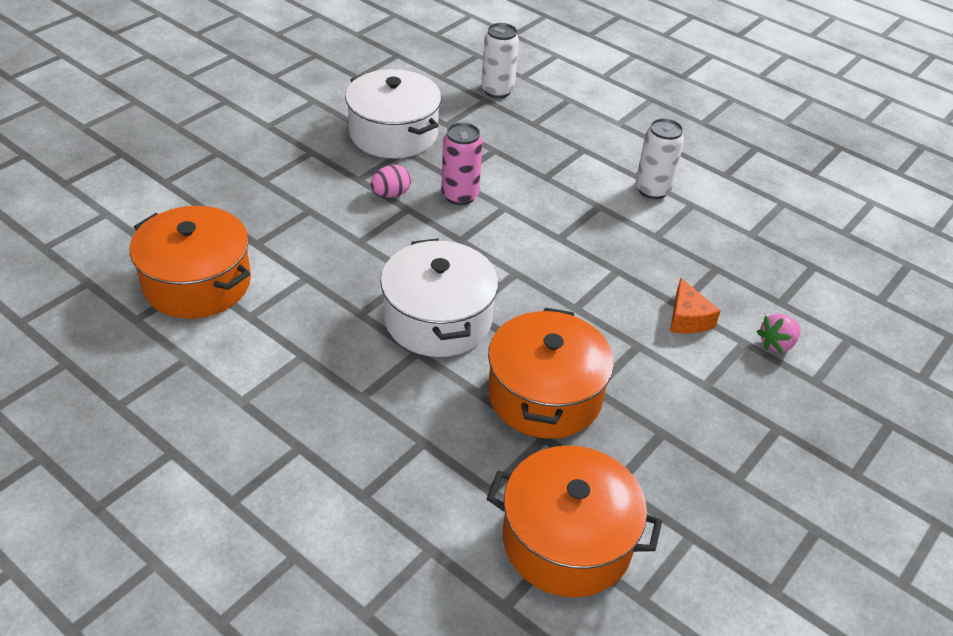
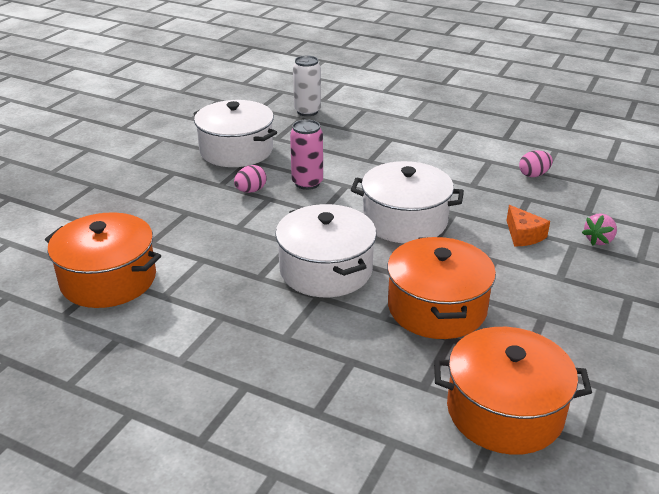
camera: 10 degrees left, 10 degrees down
white can [636,118,684,199] -> none
none -> white pot [351,161,464,243]
none -> pink egg [519,150,553,177]

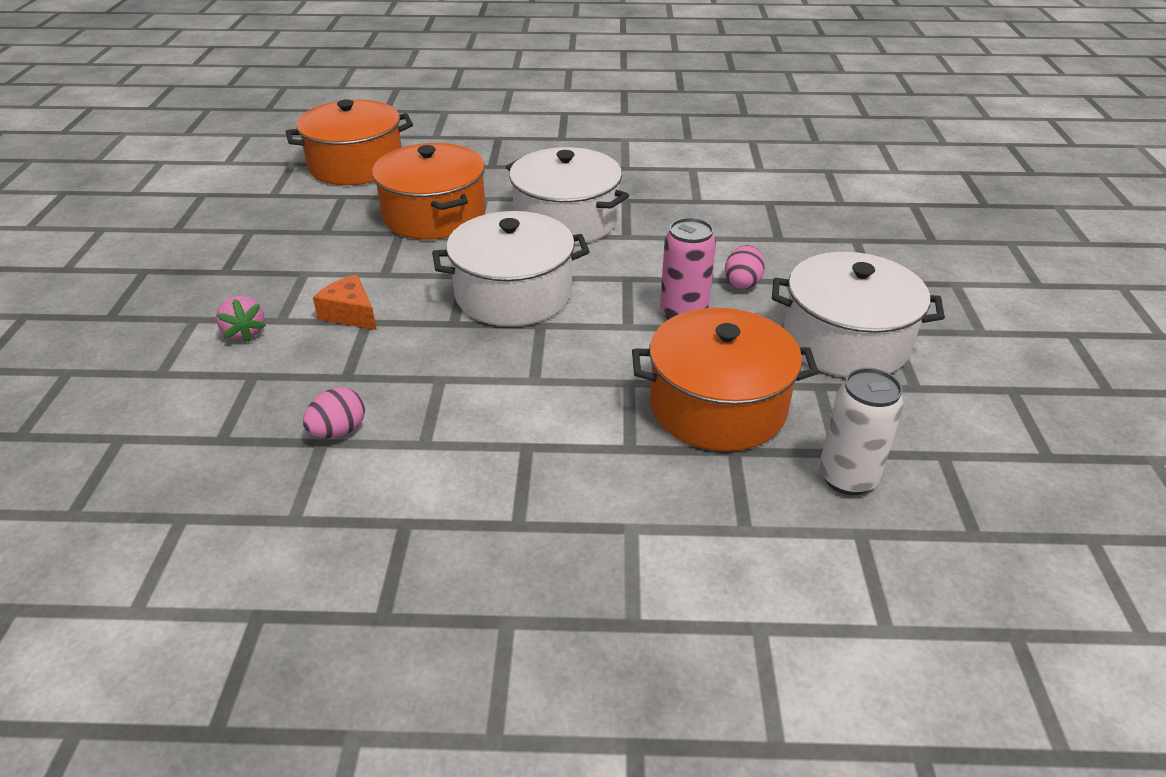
camera: 155 degrees right, 5 degrees up
orange pot [45,212,161,308] -> orange pot moved to [632,307,819,452]
pink strawberry [582,213,617,246] -> pink strawberry turned 135 degrees clockwise [216,296,266,342]

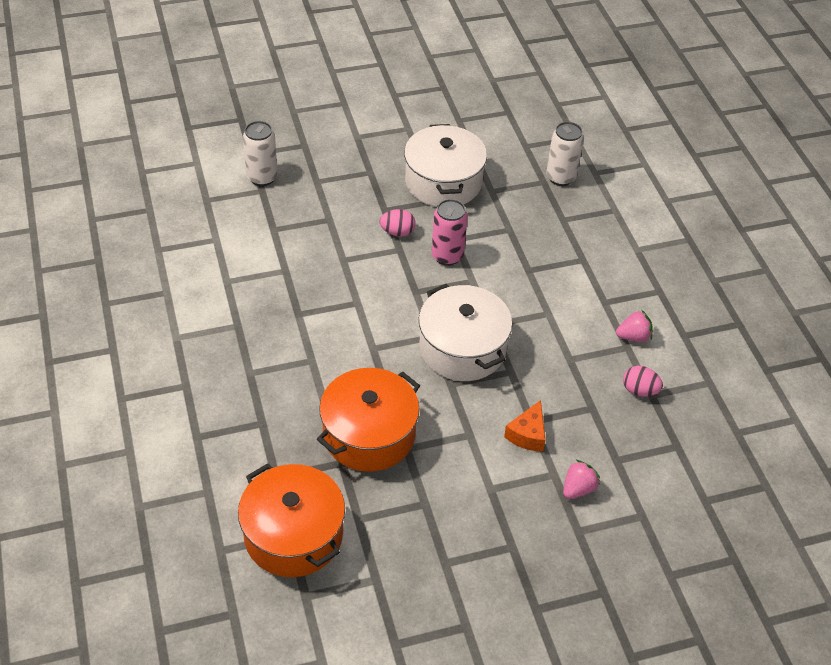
camera: 110 degrees left, 10 degrees up
white pot [506,147,629,245] -> none
orange pot [632,307,819,452] -> none
none -> white can [243,121,278,186]
none -> pink strawberry [616,310,653,342]

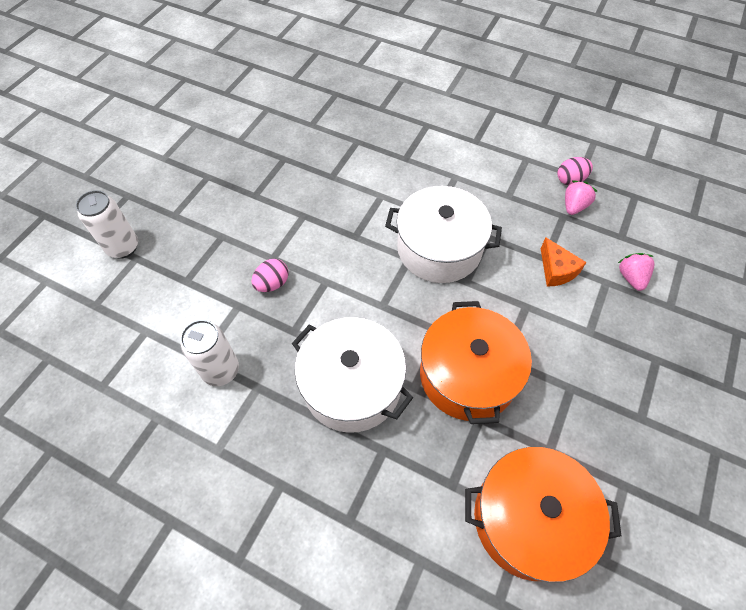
camera: 45 degrees left, 10 degrees up
pink egg [379,209,416,237] -> pink egg moved to [251,259,289,292]
white pot [404,124,487,207] -> white pot moved to [292,317,413,433]
pink can [431,199,468,266] -> none
white can [546,122,584,186] -> white can moved to [180,320,239,386]
pink strawberry [616,310,653,342] -> pink strawberry moved to [565,181,597,215]

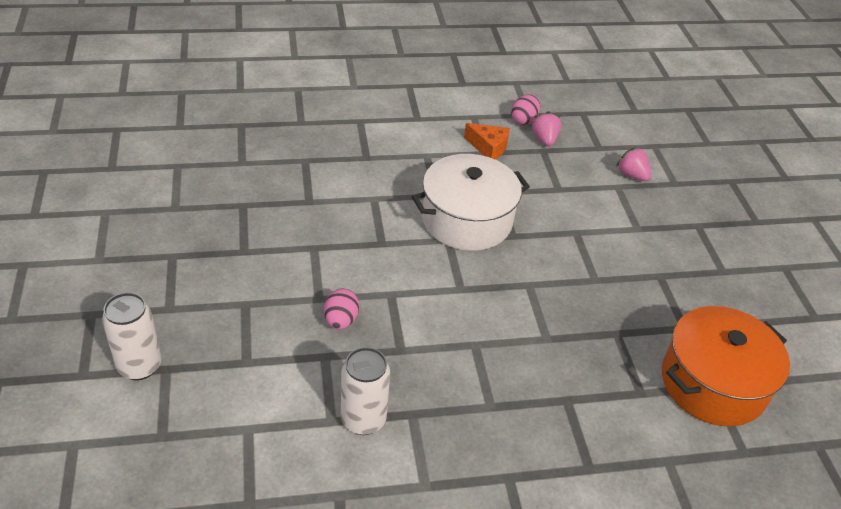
camera: 40 degrees left, 15 degrees down
white pot [292,317,413,433] -> none
orange pot [420,301,532,424] -> none
orange cheese [540,238,587,287] -> orange cheese moved to [464,123,510,160]

